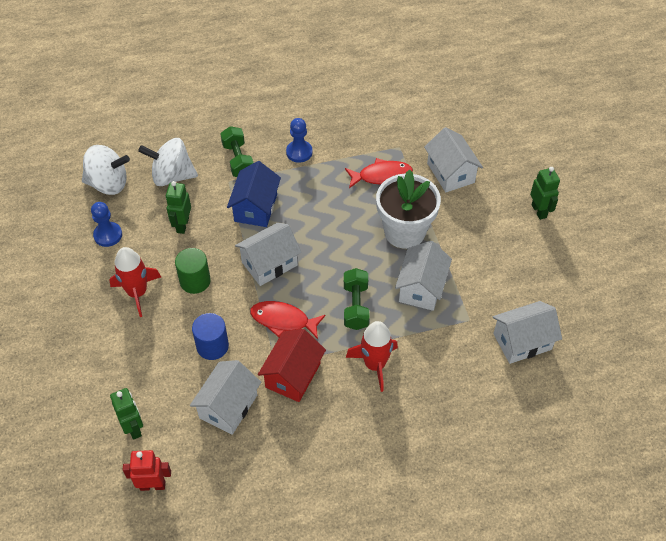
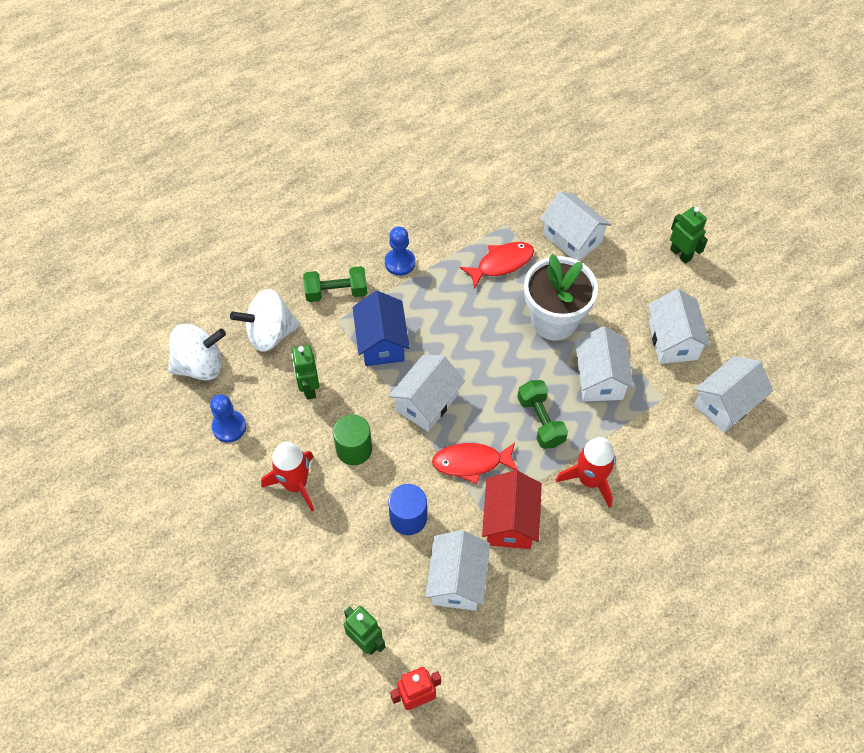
camera: 20 degrees left, 5 degrees up
green dumbbell [220,126,254,177] -> green dumbbell turned 60 degrees counterclockwise [303,266,367,302]
none -> white house [648,289,711,364]

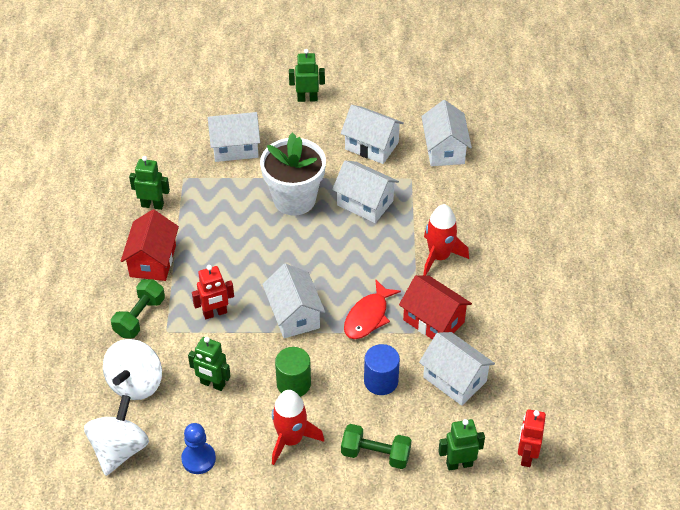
camera: 55 degrees left, 10 degrees down
blue house [353,291,410,366] -> red robot [192,265,234,319]
blue pawn [385,226,415,276] -> red house [121,209,179,281]
red fish [460,242,534,289] -> none
green dumbbell [517,380,568,449] -> green dumbbell moved to [341,424,411,469]
none -> green robot [129,156,170,210]

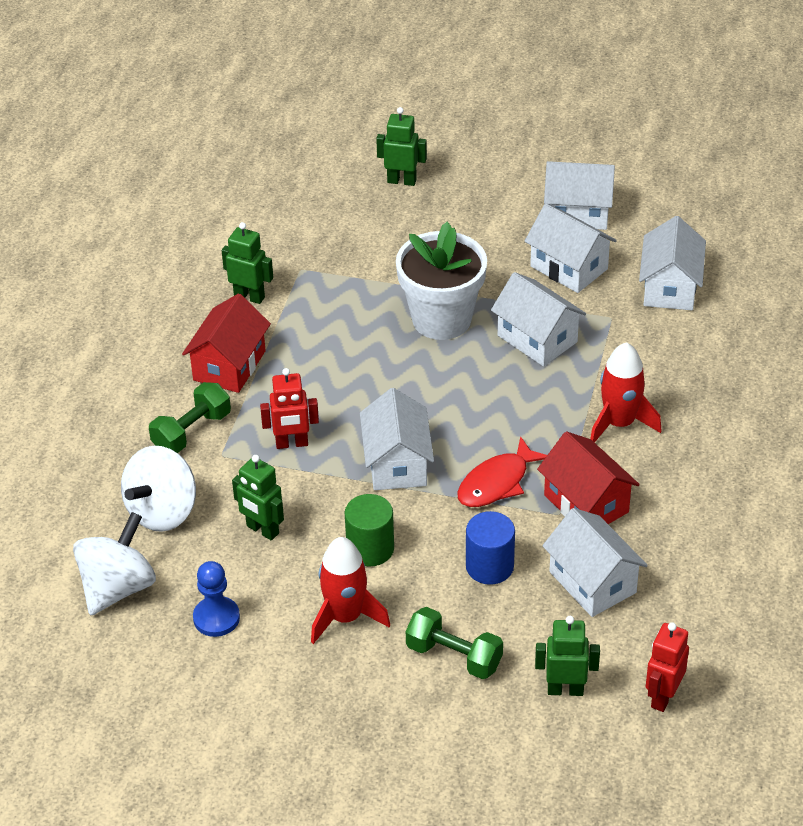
camera: 15 degrees right, 5 degrees down
white house [208,112,260,162] -> white house moved to [544,161,615,230]
green robot [289,49,325,102] -> green robot moved to [376,107,427,186]

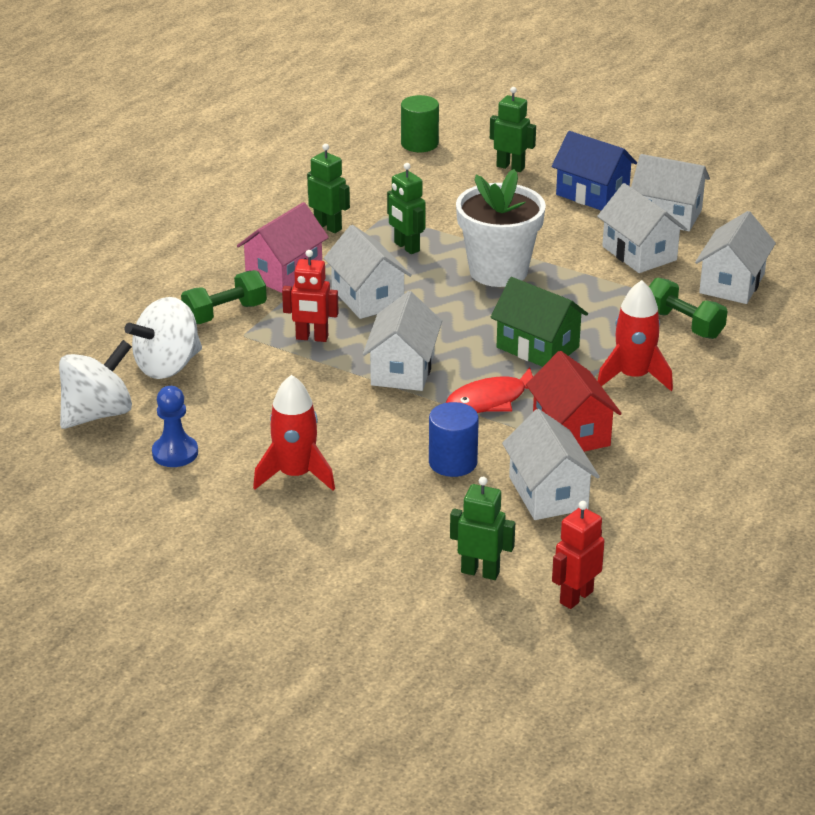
camera: 15 degrees right, 10 degrees down
red house [182,293,271,393] -> pink house [237,202,329,293]
green robot [232,455,284,540] -> green robot moved to [387,163,426,254]
green cylinder [345,494,394,566] -> green cylinder moved to [401,95,439,152]
green dumbbell [406,607,503,679] -> green dumbbell moved to [649,278,727,339]
white house [491,272,586,366] -> white house moved to [324,225,412,319]
none -> green house [490,277,588,367]
none -> blue house [552,131,637,211]

